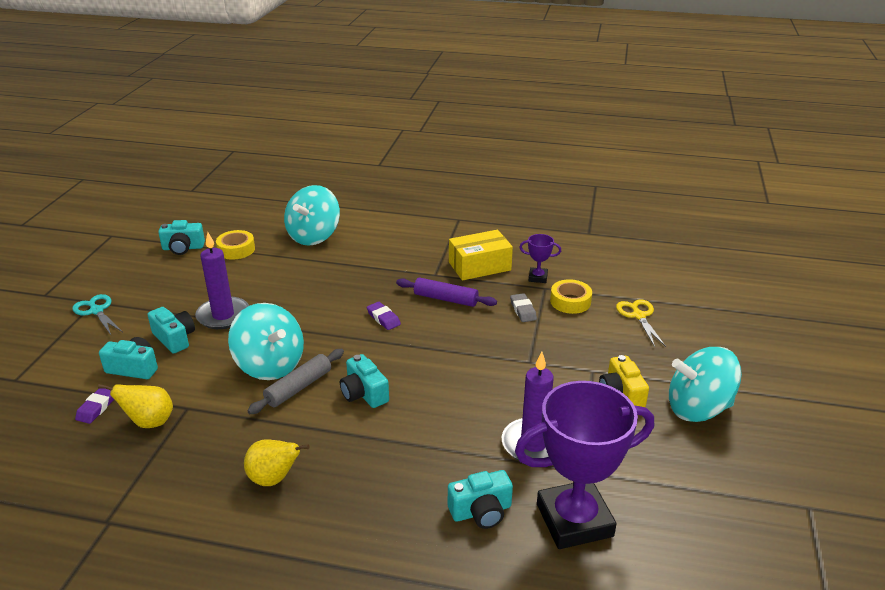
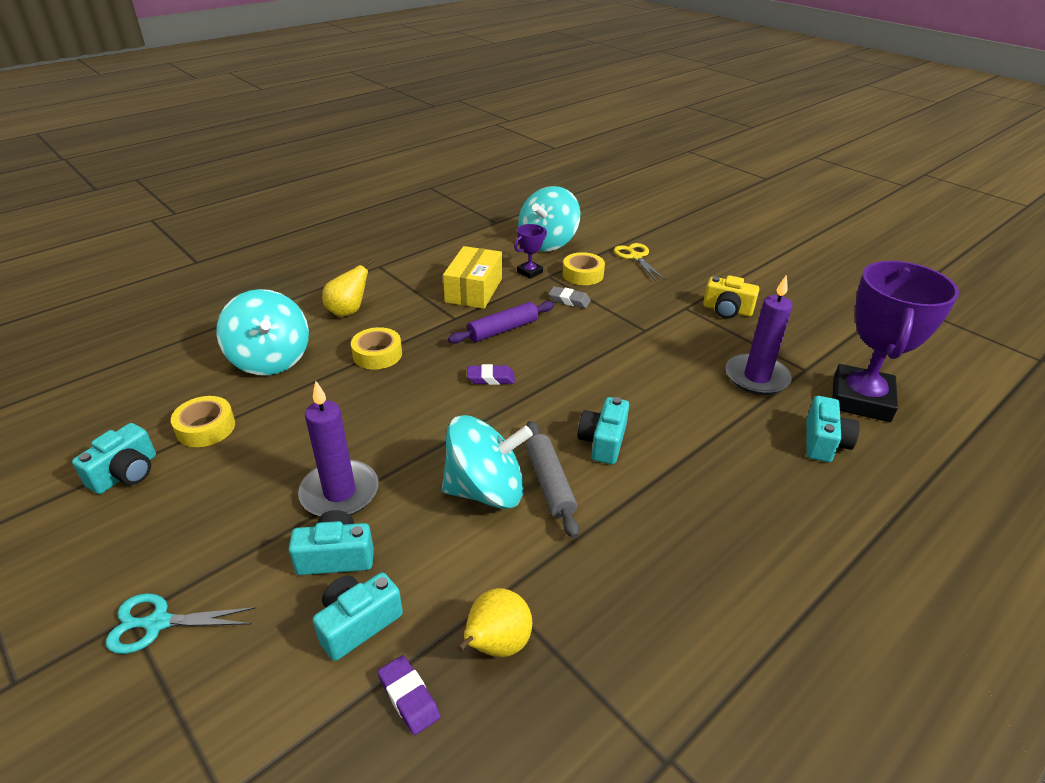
camera: 55 degrees left, 5 degrees up
yellow pear [244,439,309,486] -> yellow pear moved to [322,259,375,317]
turquoise camera [340,354,389,408] -> turquoise camera turned 105 degrees clockwise [578,397,629,464]
yellow scissors [616,299,666,347] -> yellow scissors turned 45 degrees clockwise [614,243,665,281]
turquoise spinning top [669,347,742,422] -> turquoise spinning top moved to [518,186,580,252]
none -> yellow tape [351,327,402,370]

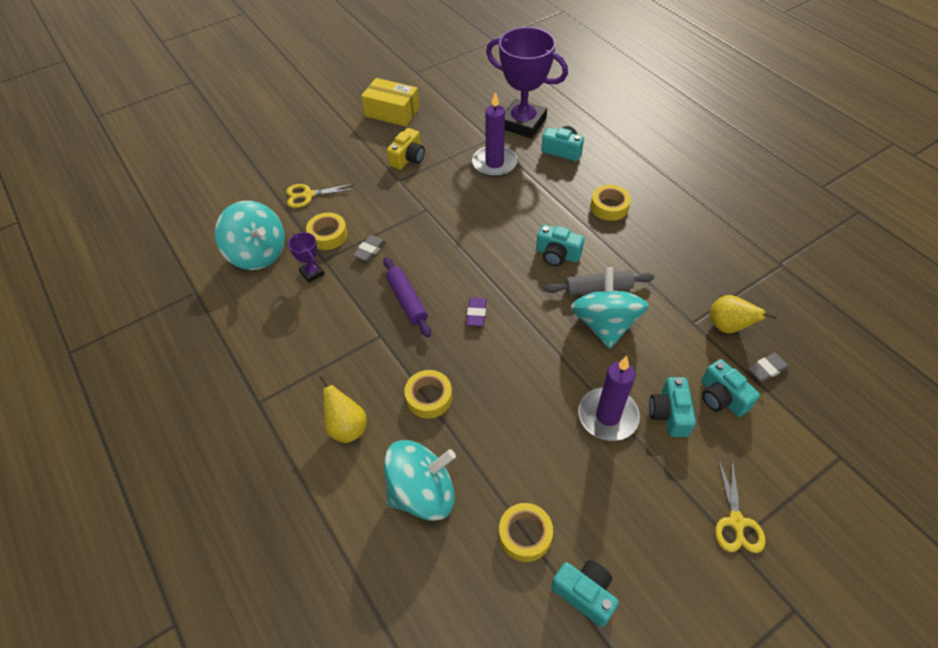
camera: 80 degrees left, 15 degrees up
turquoise scissors [106,593,256,654] -> yellow scissors [715,459,766,553]
purple eraser [378,655,441,735] -> grey eraser [748,353,789,382]
yellow box [443,246,502,309] -> yellow box moved to [361,78,420,127]
none -> yellow tape [591,185,631,221]

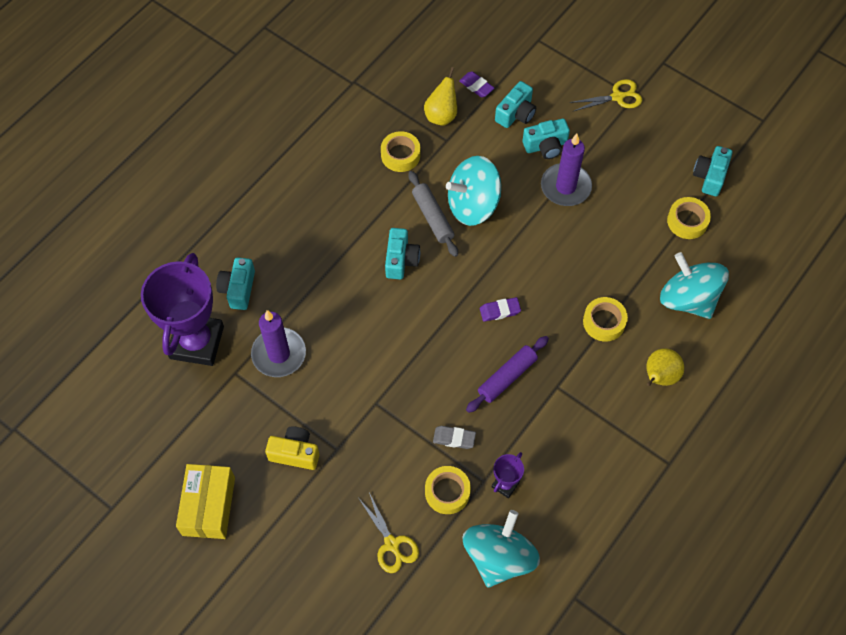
camera: 110 degrees left, 10 degrees up
yellow tape [591,185,631,221] -> yellow tape moved to [381,131,420,172]
grey eraser [748,353,789,382] -> purple eraser [459,71,494,98]

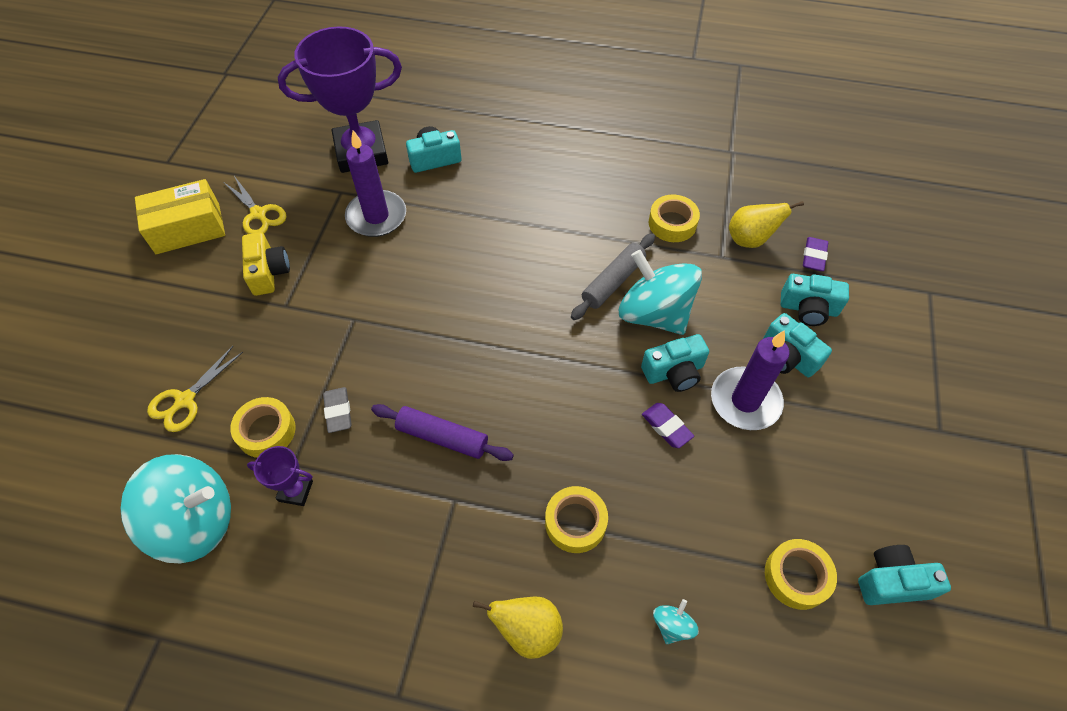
camera: 65 degrees right, 5 degrees down
turquoise camera [385,228,420,280] -> turquoise camera moved to [641,334,709,392]
purple eraser [480,297,521,322] -> purple eraser moved to [642,403,694,448]
yellow scissors [570,79,642,111] -> yellow scissors moved to [223,176,286,234]
turquoise spinning top [660,252,729,319] -> turquoise spinning top [653,599,699,644], size x0.41

